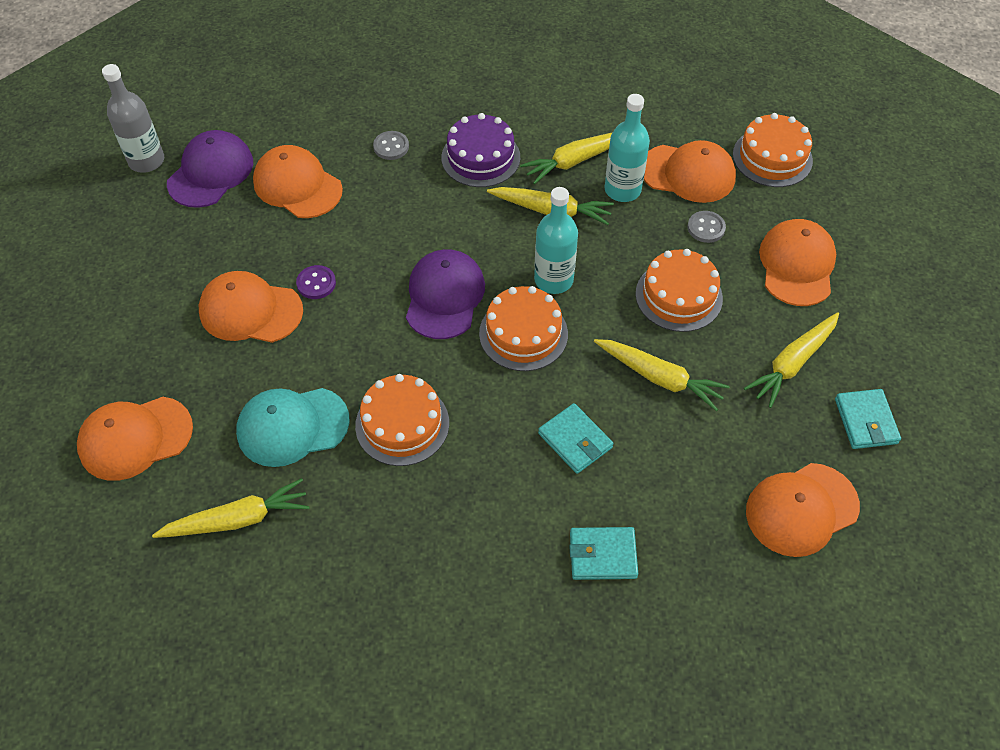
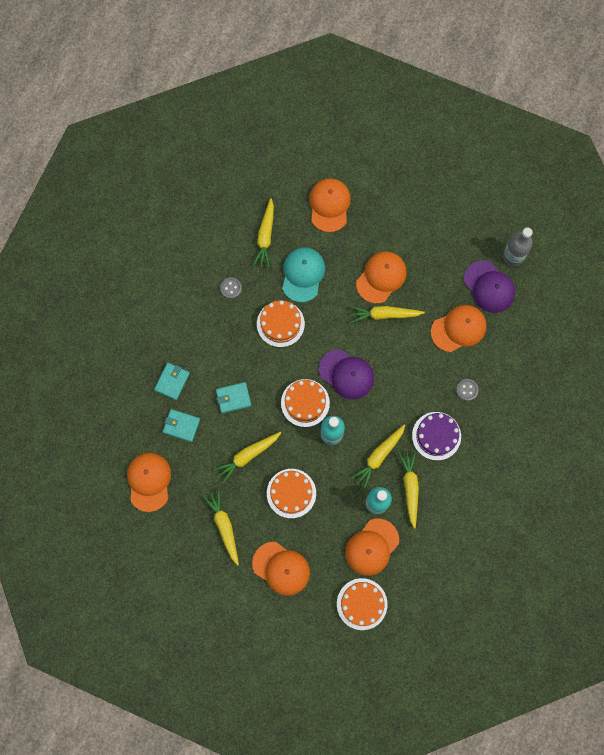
camera: 115 degrees right, 20 degrees up
purple button [296,265,336,299] -> yellow carrot [350,306,425,323]
grey button [688,211,726,243] -> grey button moved to [220,277,242,299]
turquoise wallet [835,389,901,449] -> turquoise wallet moved to [163,409,200,442]

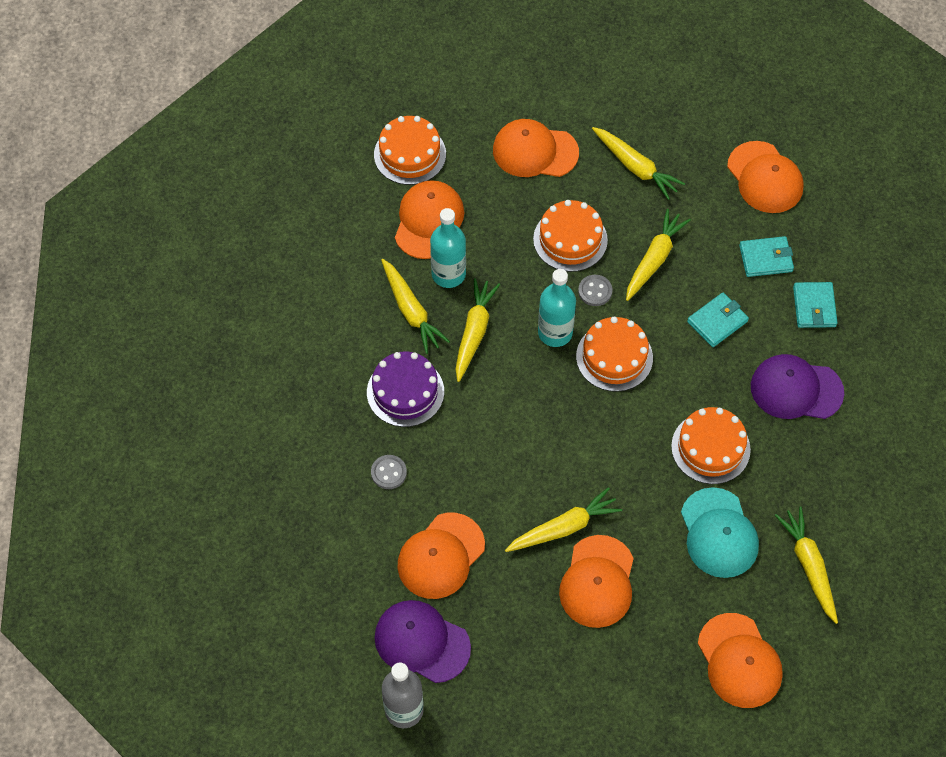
camera: 155 degrees right, 15 degrees down
grey button [220,277,242,299] -> grey button moved to [578,275,613,306]
purple cap [319,349,374,400] -> purple cap moved to [751,354,844,419]

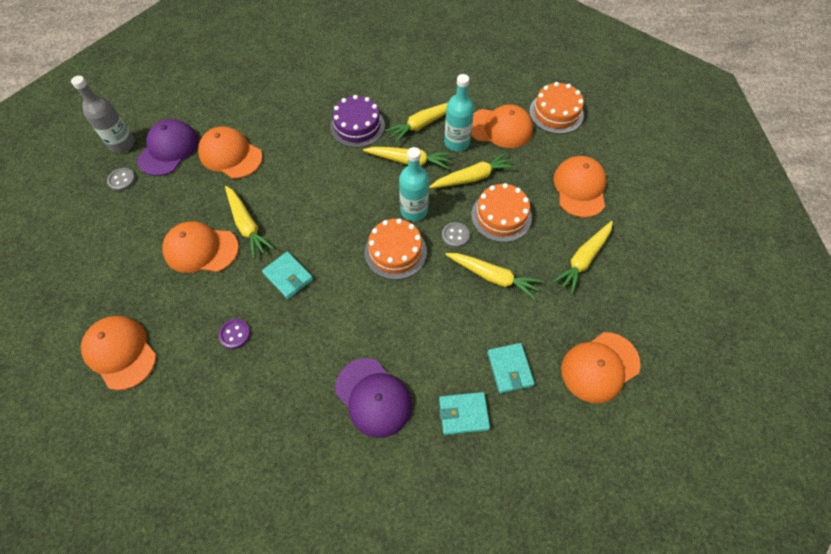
camera: 85 degrees right, 0 degrees up
grey button [371,455,407,489] -> grey button moved to [107,168,135,191]
orange cake [671,407,751,484] -> none
turquoise cap [681,487,759,578] -> purple button [218,319,250,349]
turquoise wallet [687,292,749,347] -> turquoise wallet moved to [262,251,313,299]
orange cap [698,613,783,708] -> orange cap turned 75 degrees clockwise [81,316,156,390]
purple cap [751,354,844,419] -> purple cap turned 135 degrees clockwise [335,358,412,438]
yellow carrot [775,506,838,624] -> yellow carrot moved to [429,152,516,188]

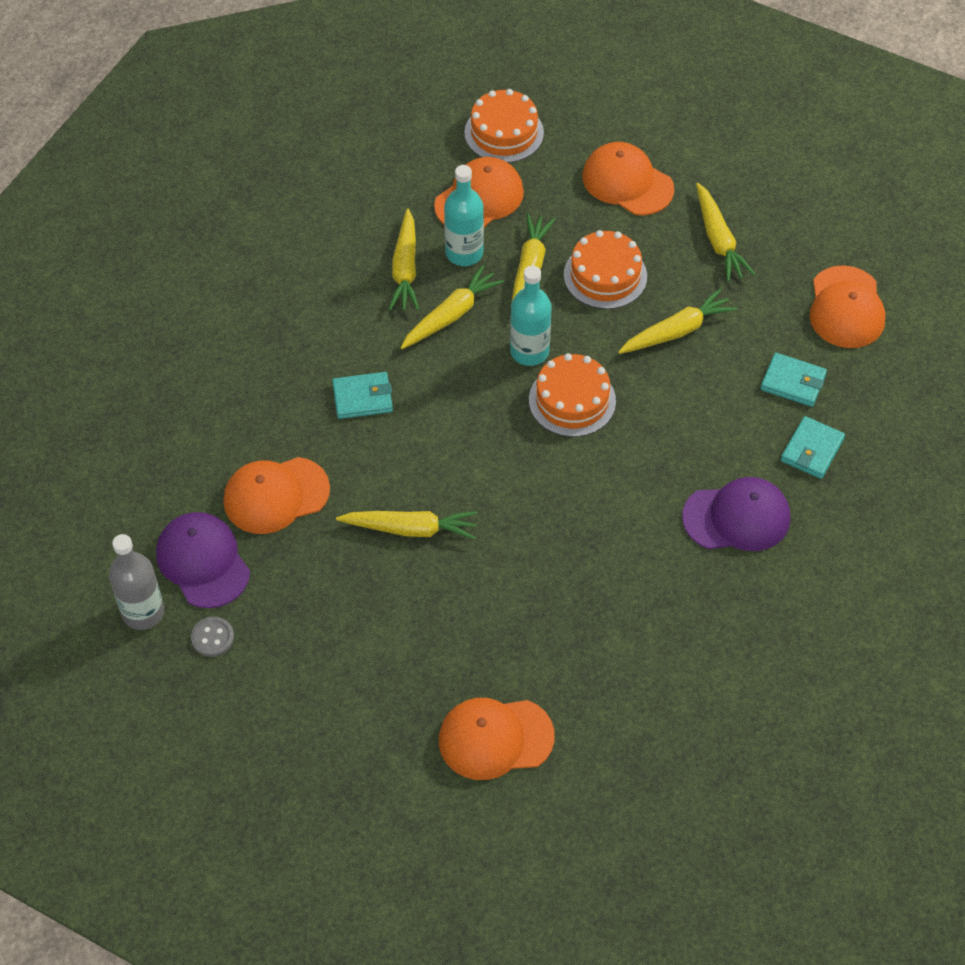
camera: 55 degrees left, 5 degrees down
orange cap [162,221,239,273] -> none
purple button [218,319,250,349] -> none
turquoise wallet [262,251,313,299] -> turquoise wallet moved to [332,372,393,419]
purple cake [330,95,385,148] -> none
grey button [442,222,470,248] -> none

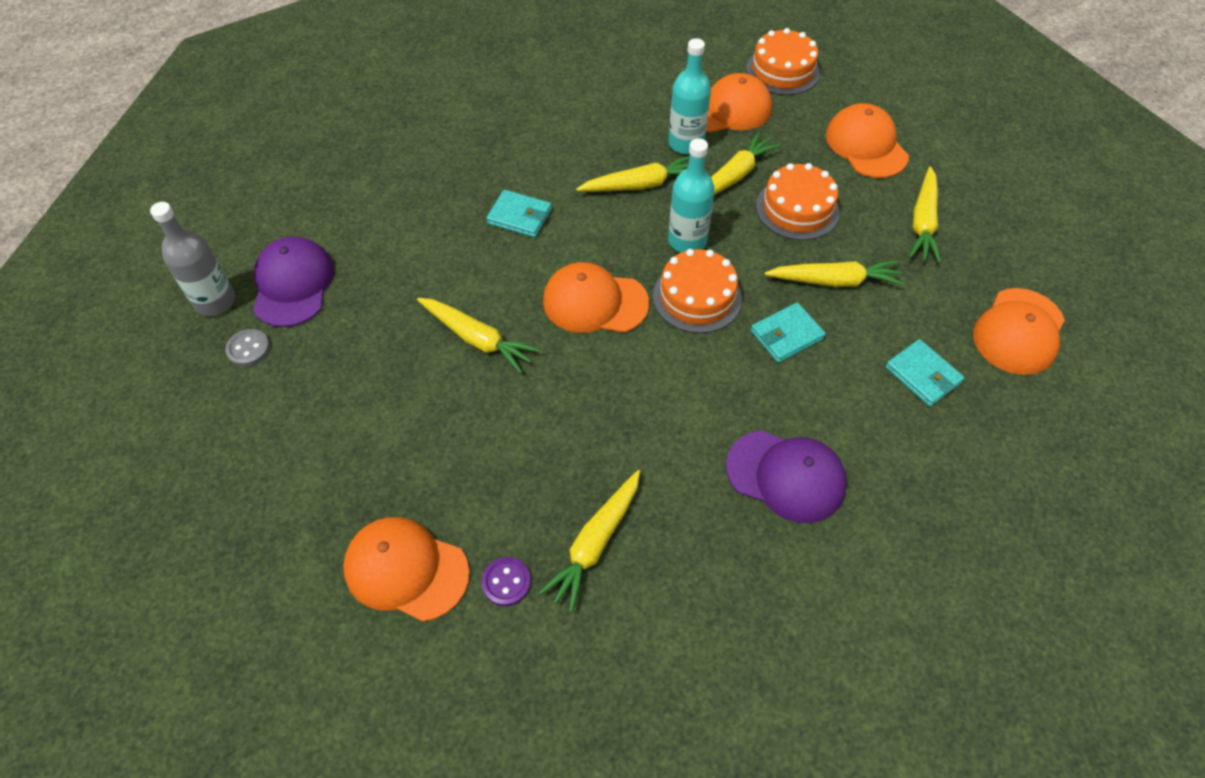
camera: 30 degrees right, 0 degrees up
orange cap [224,457,330,534] -> orange cap moved to [543,262,649,333]
yellow carrot [389,209,419,311] -> yellow carrot moved to [539,470,640,613]
turquoise wallet [781,416,845,479] -> turquoise wallet moved to [751,302,826,363]
none -> purple button [481,557,531,606]

